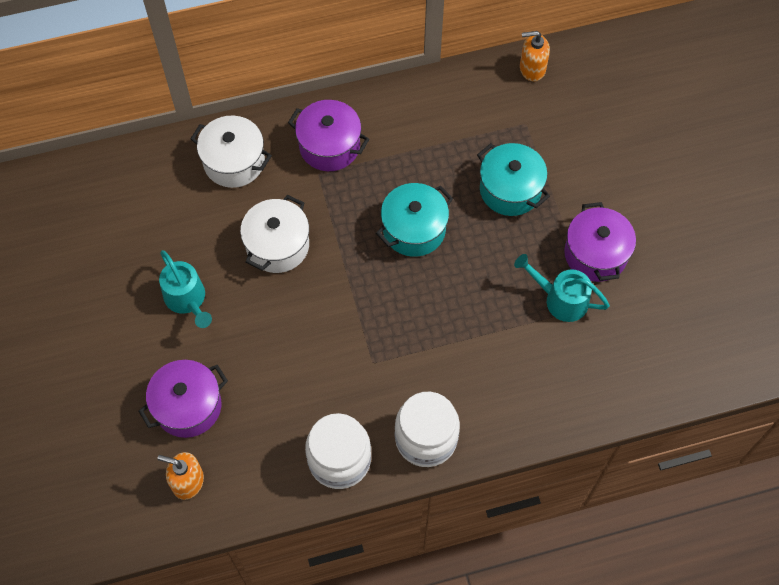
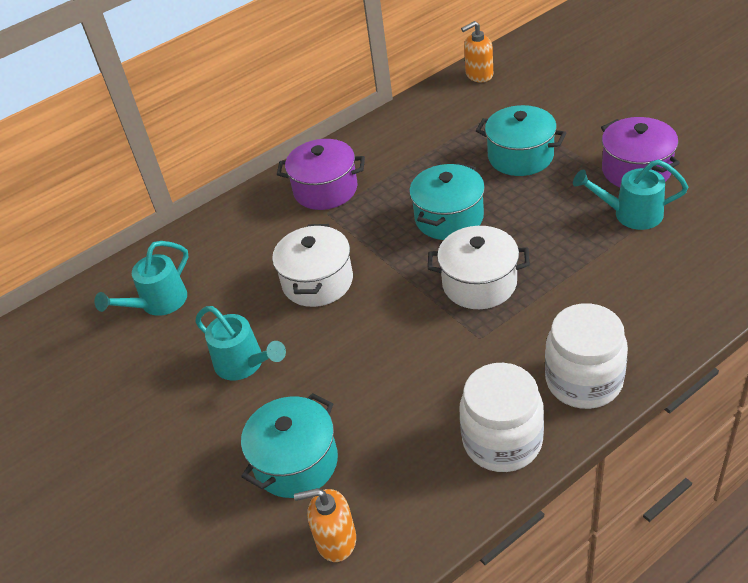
camera: 15 degrees left, 20 degrees down
purple pot [139,360,228,438] -> turquoise pot [241,393,338,498]
white pot [190,116,272,188] -> white pot moved to [428,226,530,309]
none -> turquoise watering can [95,241,189,316]

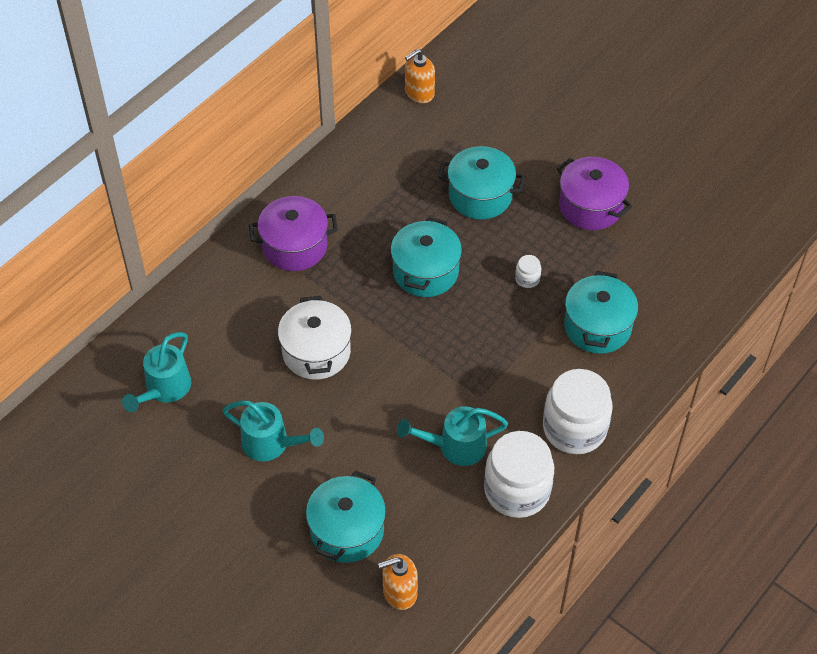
camera: 20 degrees left, 10 degrees up
white pot [428,226,530,309] -> none
turquoise watering can [573,160,689,230] -> turquoise watering can moved to [397,406,508,466]
none -> white jar [515,255,541,288]
none -> turquoise pot [564,271,638,354]

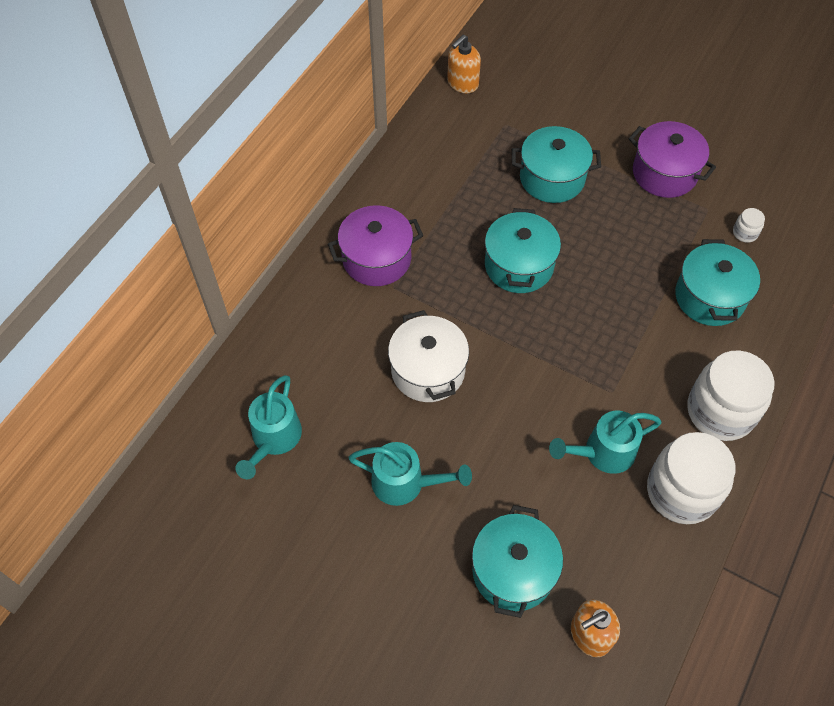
camera: 10 degrees left, 5 degrees up
white jar [515,255,541,288] -> white jar moved to [733,208,765,243]

